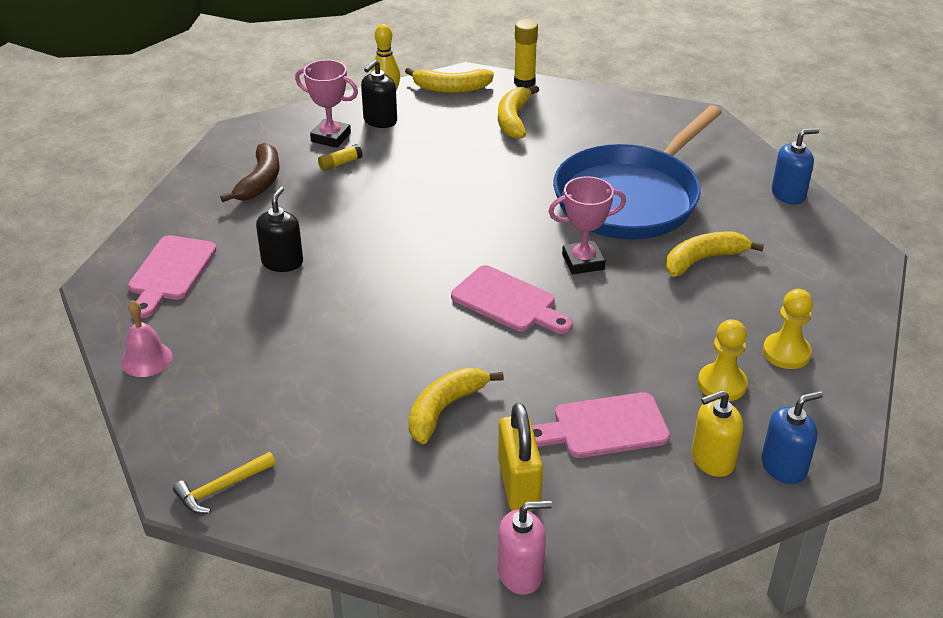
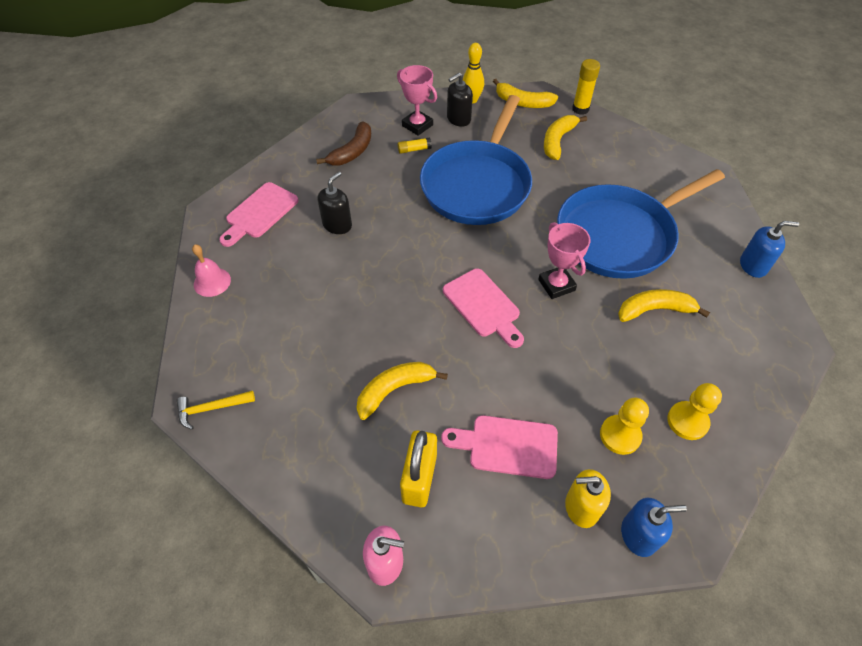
camera: 20 degrees right, 15 degrees up
pink trophy [549,176,626,274] -> pink trophy turned 60 degrees clockwise [538,222,590,299]
none -> blue pan [420,95,532,225]

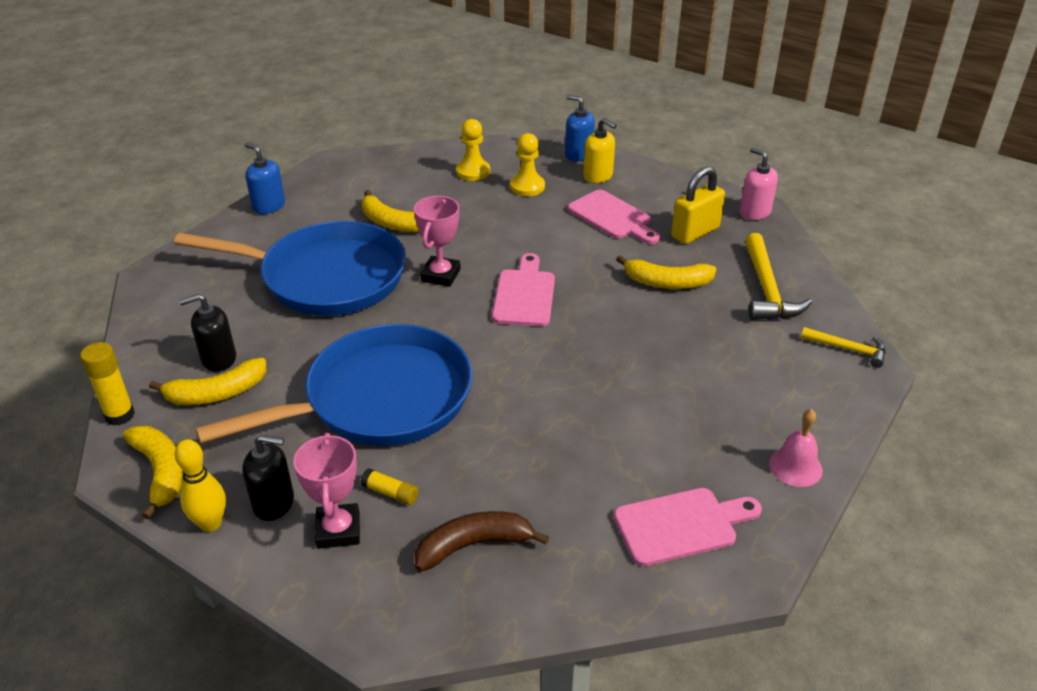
camera: 140 degrees left, 15 degrees down
black soap dispenser [318,172,352,234] -> black soap dispenser moved to [179,294,236,372]
none -> yellow hammer [745,233,812,320]

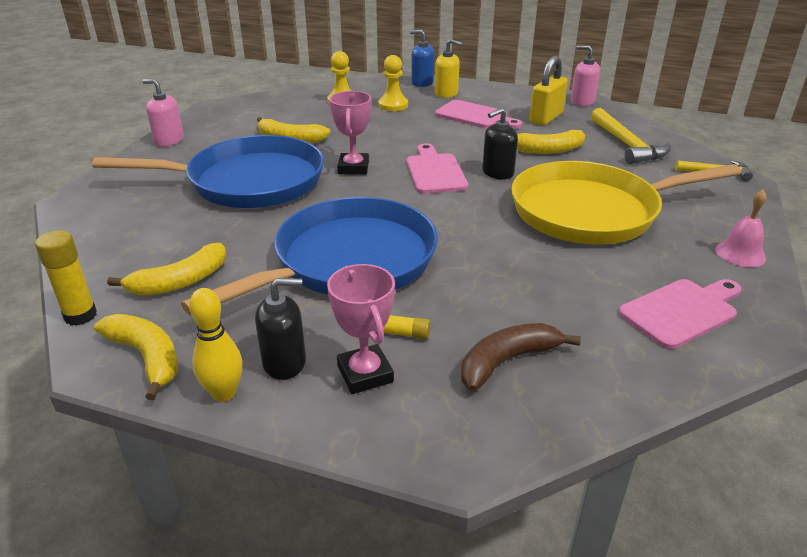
camera: 15 degrees left, 5 degrees down
black soap dispenser [179,294,236,372] -> black soap dispenser moved to [482,108,518,180]
blue soap dispenser [245,143,285,214] -> pink soap dispenser [142,79,184,147]
none -> yellow pan [511,161,741,245]

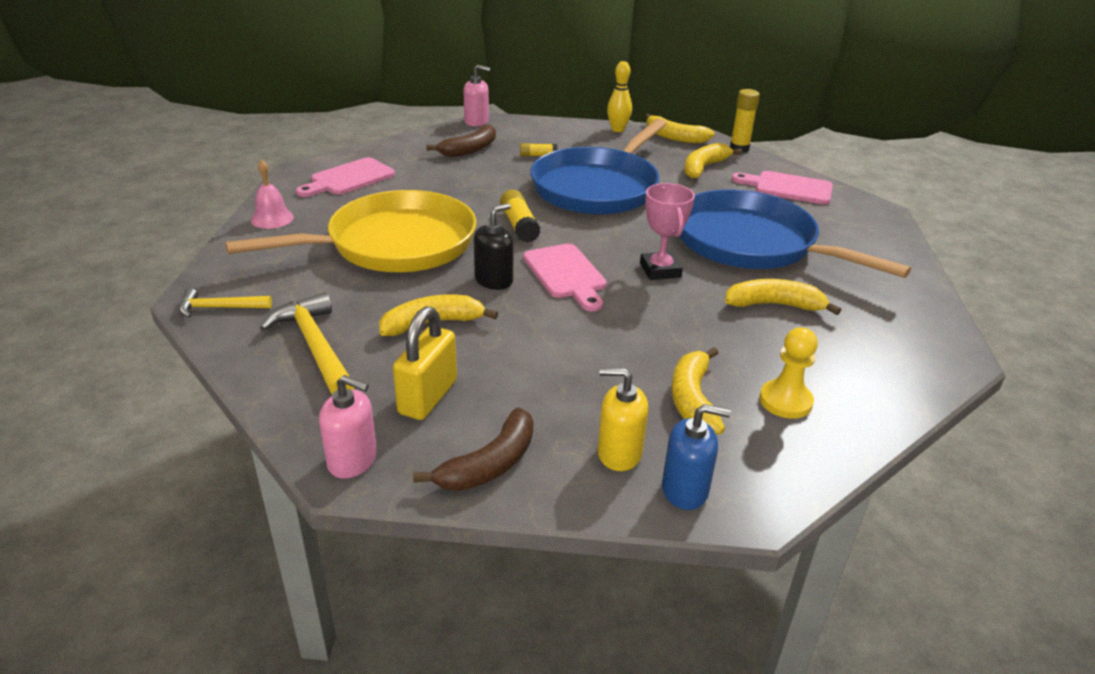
camera: 165 degrees right, 0 degrees up
blue pan [92,135,324,208] -> blue pan turned 60 degrees clockwise [680,189,911,278]
pink soap dispenser [142,79,184,147] -> pink soap dispenser moved to [463,65,491,126]
black soap dispenser [255,278,306,380] -> none
pink trophy [327,264,395,394] -> none
yellow pawn [378,55,408,111] -> yellow banana [672,347,725,434]
pink cutting board [435,100,522,129] -> pink cutting board moved to [732,171,833,205]
none -> brown banana [413,408,534,491]
none -> yellow glue stick [500,190,540,243]

